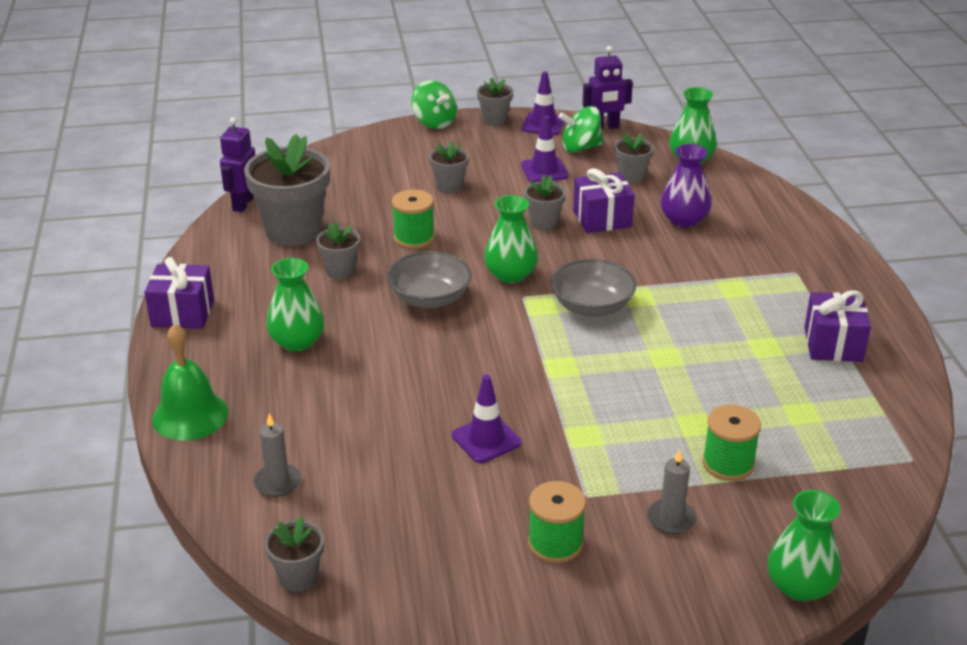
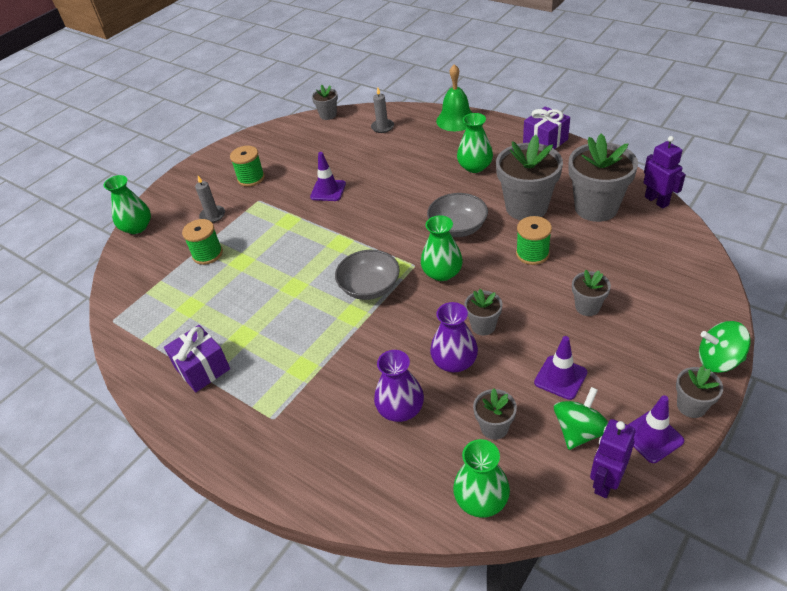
camera: 140 degrees right, 10 degrees up
grey flower pot [316,221,360,280] -> grey flower pot [496,135,563,220], size x2.00
purple gift [573,168,635,233] -> purple vase [430,302,478,372]

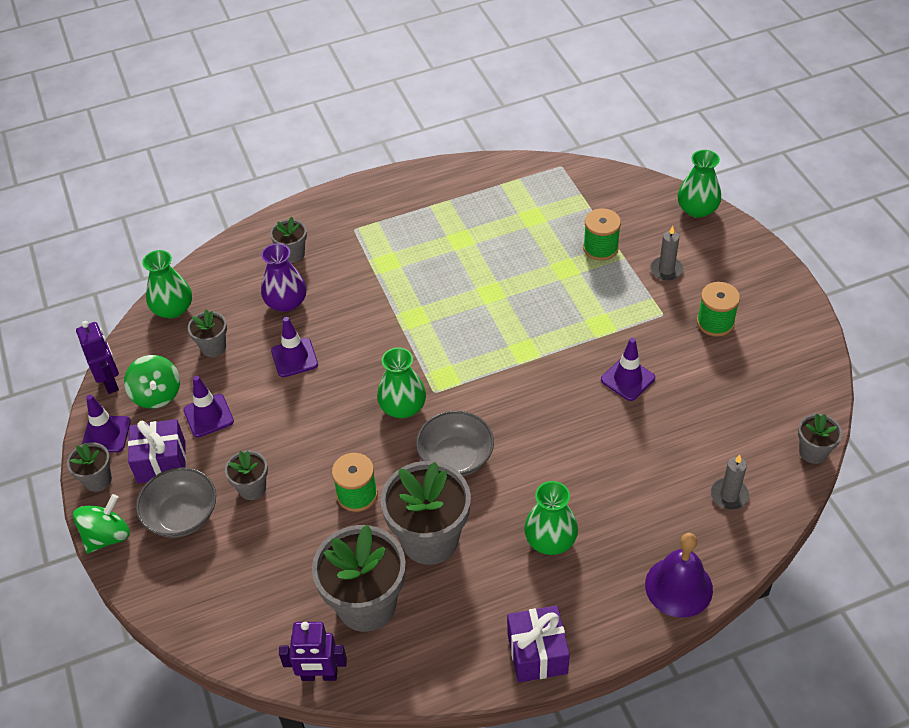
camera: 120 degrees right, 5 degrees up
purple gift [164,325,230,392] -> purple gift moved to [128,419,186,484]
grey bowl [335,250,400,300] -> grey bowl moved to [136,467,216,538]
purple vase [430,302,478,372] -> purple traffic cone [271,317,318,377]
green bell [436,64,472,131] -> purple bell [645,533,713,618]
grey flower pot [464,289,502,336] -> grey flower pot moved to [270,217,307,263]

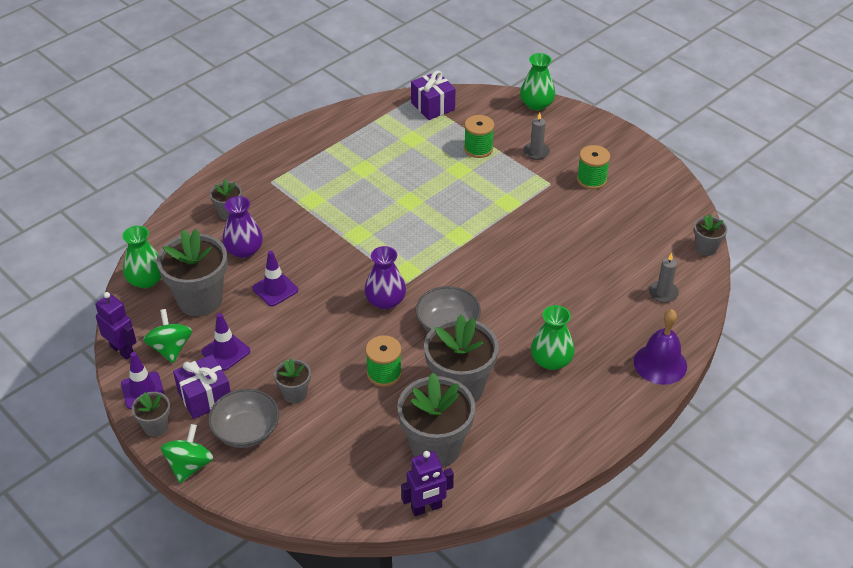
camera: 25 degrees left, 5 degrees down
green spinning top [124,355,180,409] -> green spinning top turned 150 degrees counterclockwise [143,309,192,363]
grey flower pot [188,309,227,357] -> grey flower pot [157,229,228,316], size x2.00
green vase [377,347,426,418] -> purple vase [364,246,406,309]
purple gift [507,606,570,683] -> purple gift moved to [411,71,456,120]
purple traffic cone [601,338,655,401] -> none

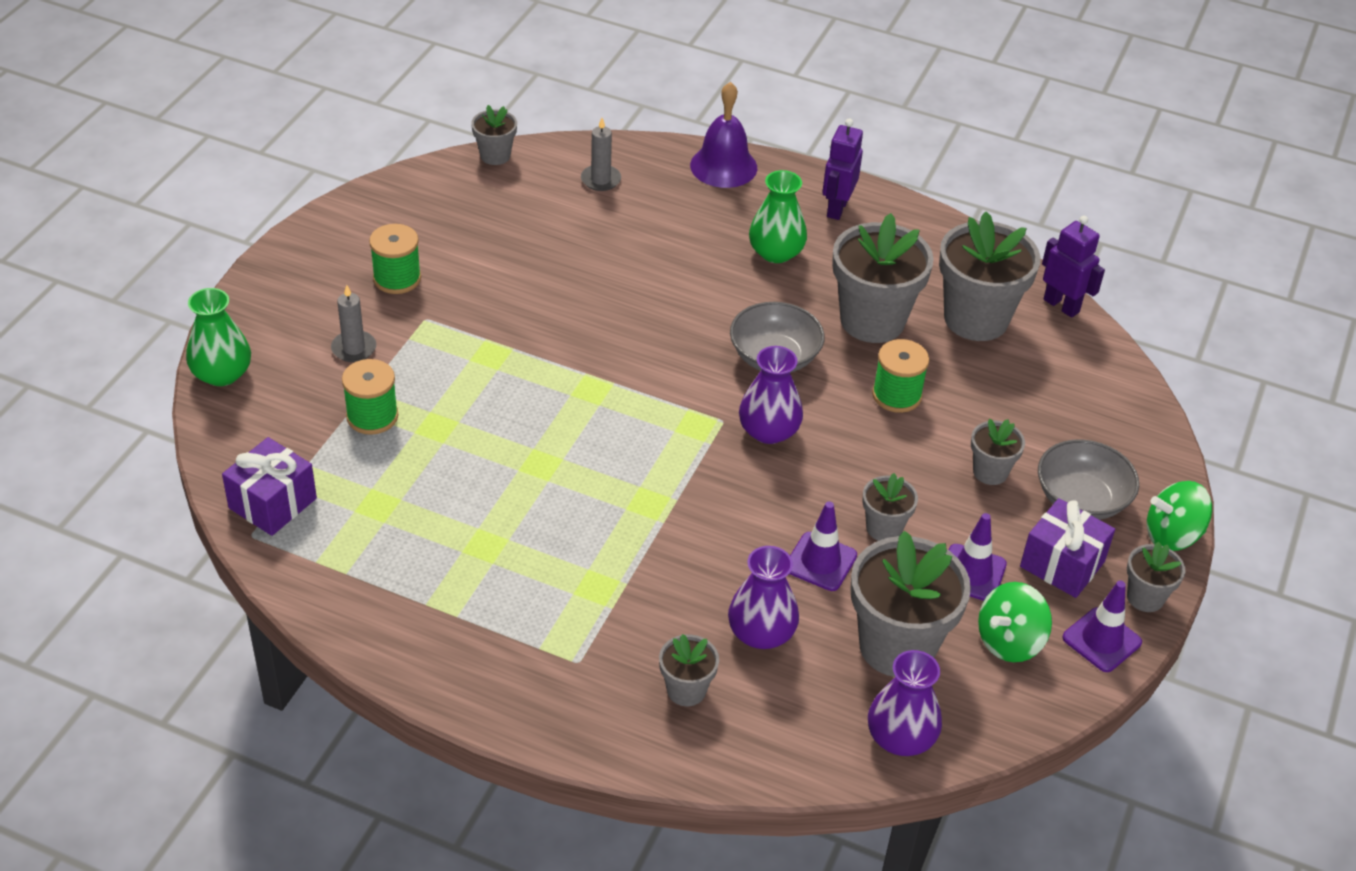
camera: 115 degrees left, 0 degrees up
purple robot [95,292,137,360] -> purple robot moved to [822,118,863,220]
green vase [122,226,162,288] -> purple vase [868,650,942,756]
none -> grey flower pot [862,473,918,541]

